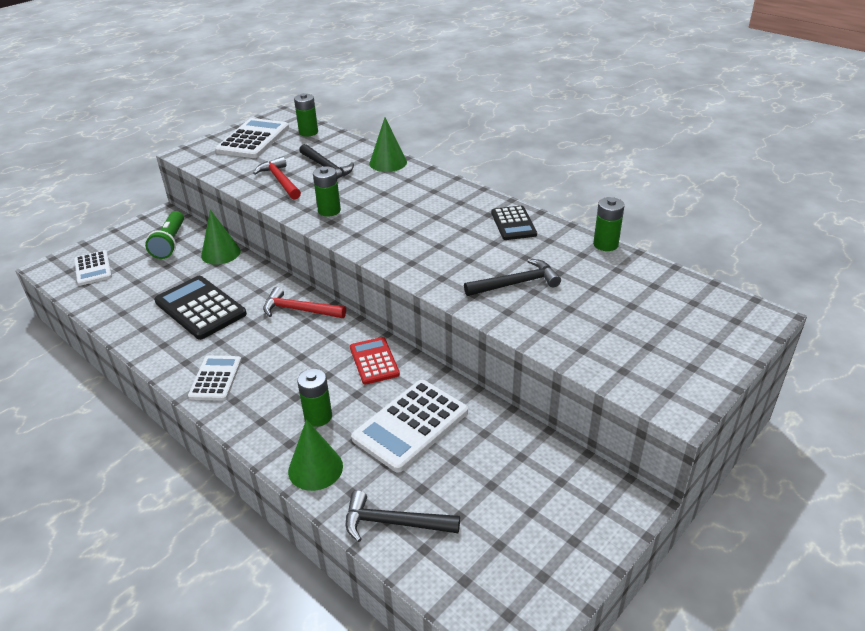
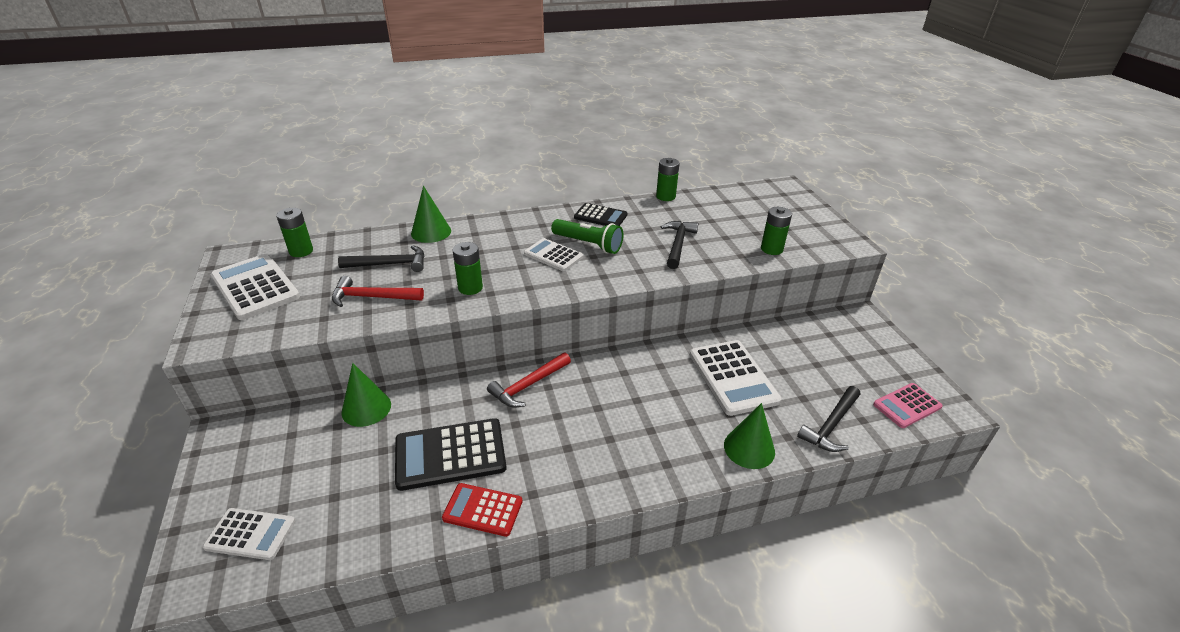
camera: 60 degrees left, 0 degrees up
green flashlight [145,211,184,259] -> green flashlight moved to [551,219,623,254]
white calculator [188,356,242,401] -> white calculator moved to [524,238,583,271]
green battery [297,369,332,427] -> green battery moved to [761,207,792,255]
red calculator [350,337,400,384] -> red calculator moved to [442,483,522,537]
none -> pink calculator [873,383,943,428]

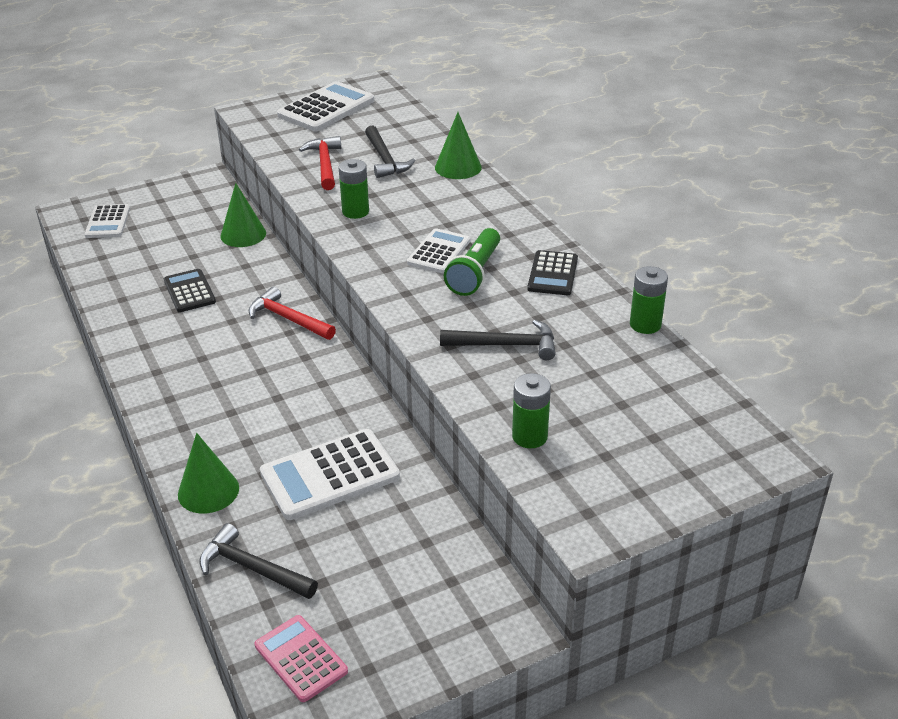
camera: 80 degrees right, 0 degrees up
green battery [276,208,313,257] -> none
black calculator [395,418,507,491] -> black calculator [164,269,216,312], size x0.61
red calculator [442,483,522,537] -> none

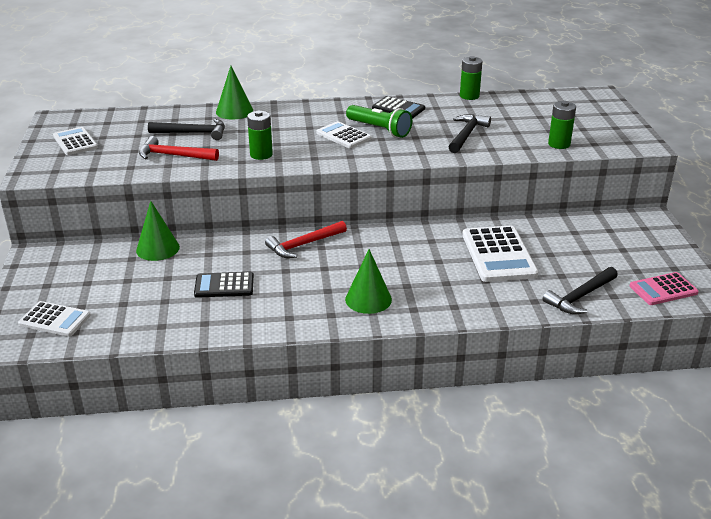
camera: 70 degrees left, 5 degrees down
green cone [178,433,239,514] -> green cone moved to [345,249,392,314]
white calculator [277,81,374,132] -> white calculator [53,127,98,155], size x0.61

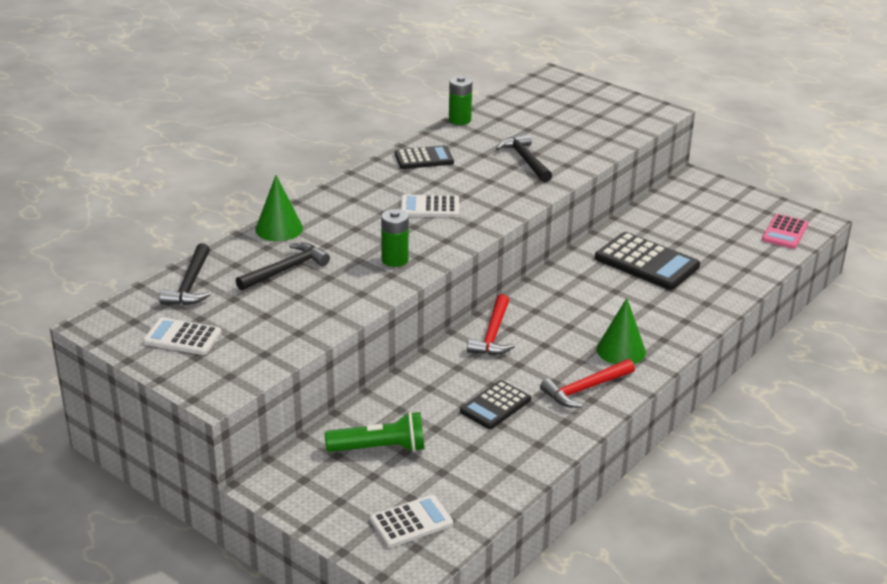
camera: 45 degrees left, 0 degrees up
green cone [136,201,180,261] -> none
red hammer [139,136,219,161] -> red hammer moved to [540,359,635,408]
green flashlight [346,105,412,138] -> green flashlight moved to [325,412,425,452]
white calculator [462,225,538,282] -> black calculator [595,232,700,290]
black hammer [543,267,618,314] -> black hammer moved to [159,243,210,305]
green battery [548,101,576,149] -> none

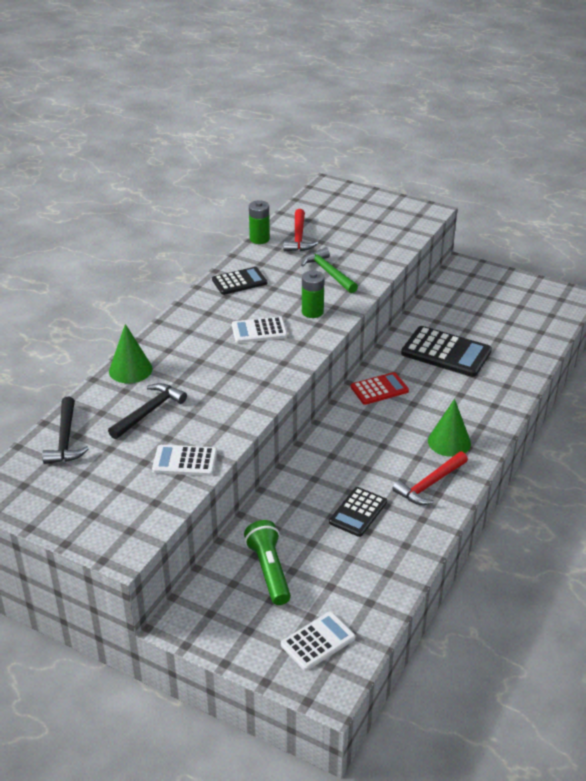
camera: 10 degrees left, 5 degrees up
white calculator [143,317,221,355] -> white calculator moved to [152,445,217,476]
green flashlight [325,412,425,452] -> green flashlight turned 90 degrees counterclockwise [244,520,291,605]
green battery [381,209,409,267] -> green battery moved to [302,271,325,318]
red hammer [467,294,515,355] -> red hammer moved to [283,209,318,251]
black hammer [496,133,552,182] -> green hammer [301,248,358,293]
pink calculator [762,214,808,249] -> none
none -> red calculator [351,372,409,405]

